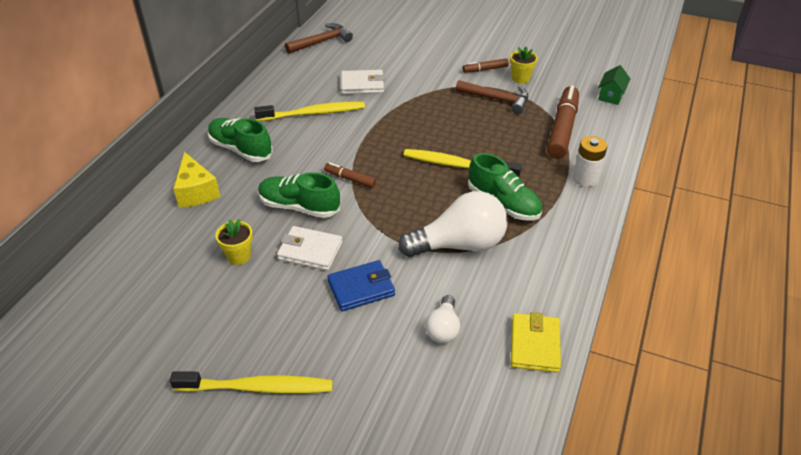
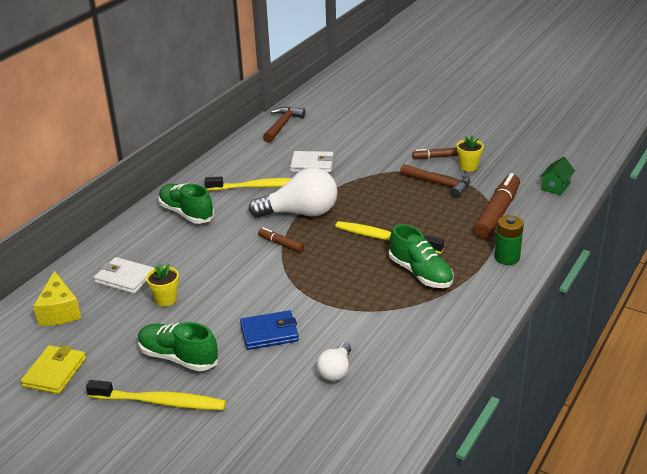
camera: 10 degrees right, 10 degrees down
yellow cheese [173,152,220,207] -> yellow cheese moved to [33,271,81,326]
green shoe [258,173,340,218] -> green shoe moved to [138,322,219,371]
white wallet [277,226,343,271] -> white wallet moved to [94,257,154,294]
brown hammer [285,23,353,53] -> brown hammer turned 45 degrees counterclockwise [263,107,306,143]
white light bulb [398,191,508,257] -> white light bulb moved to [249,168,337,218]
yellow wallet [511,312,561,373] -> yellow wallet moved to [21,345,86,394]
white battery [573,136,607,187] -> green battery [495,215,524,265]

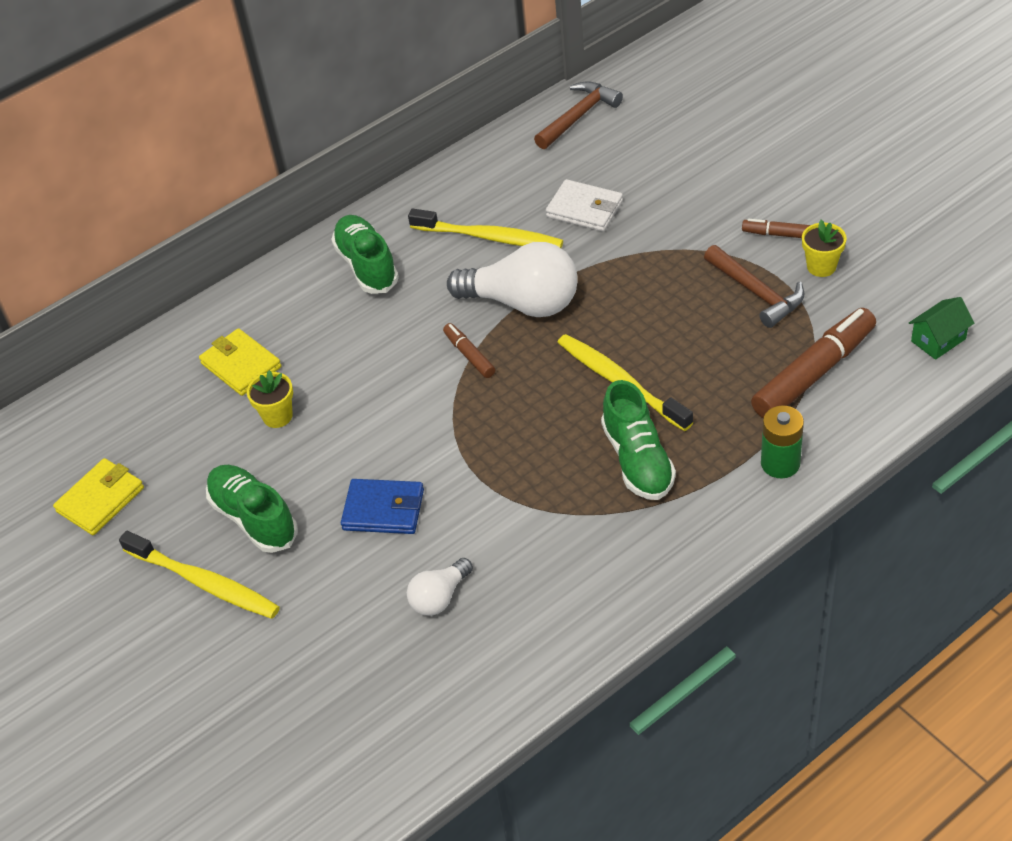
camera: 25 degrees right, 15 degrees up
yellow cheese [33,271,81,326] -> none
white wallet [94,257,154,294] -> yellow wallet [199,328,281,396]

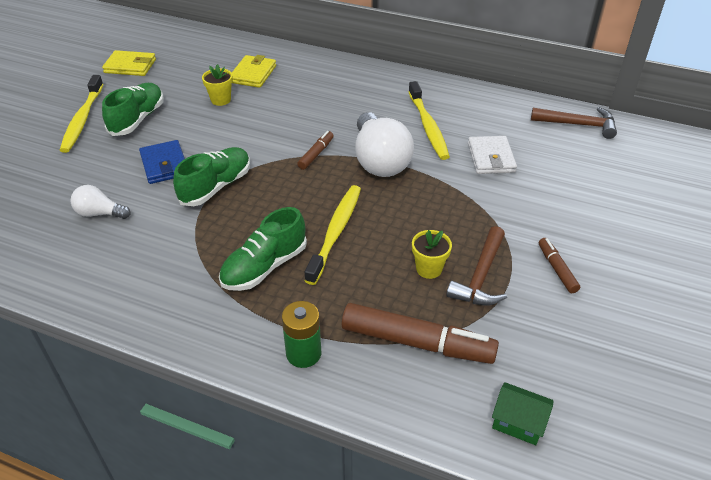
camera: 55 degrees right, 5 degrees down
green shoe [331,215,399,294] -> green shoe moved to [173,147,250,206]
yellow flower pot [802,220,847,277] -> yellow flower pot moved to [412,230,452,279]

